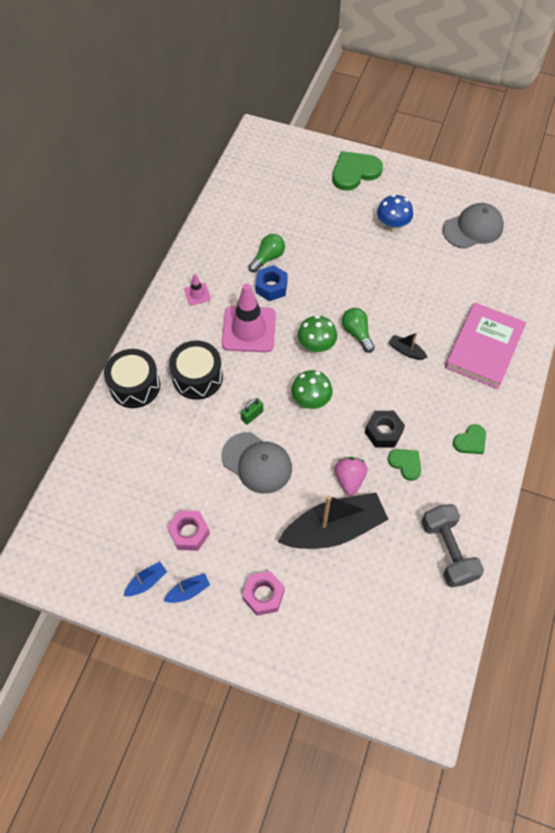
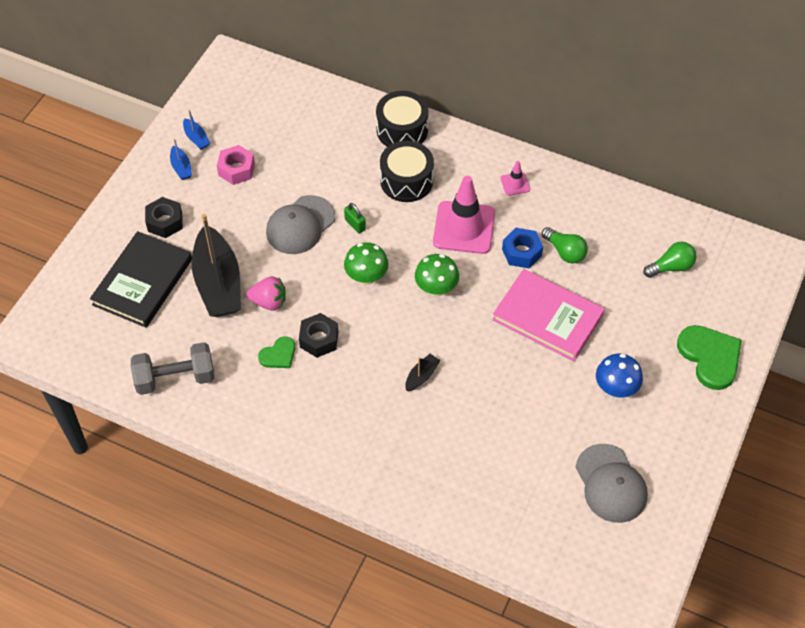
camera: 95 degrees right, 5 degrees down
pink nut [242,571,285,616] -> black nut [145,197,183,238]
green light bulb [342,308,375,353] -> green light bulb moved to [643,242,696,278]
pink book [445,302,526,389] -> pink book moved to [492,269,605,361]
green heart [453,424,486,454] -> none
none -> black book [90,231,192,328]

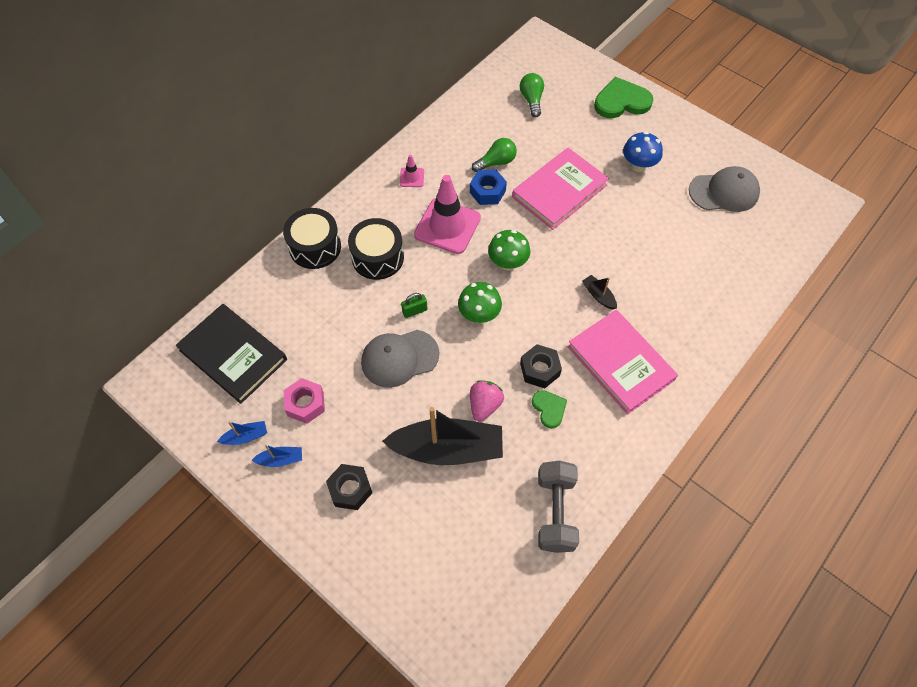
camera: 75 degrees left, 5 degrees up
black book [90,231,192,328] -> black book moved to [176,304,287,404]
grey cap [266,195,336,254] -> grey cap turned 105 degrees clockwise [361,330,439,388]
none -> pink book [568,310,678,415]

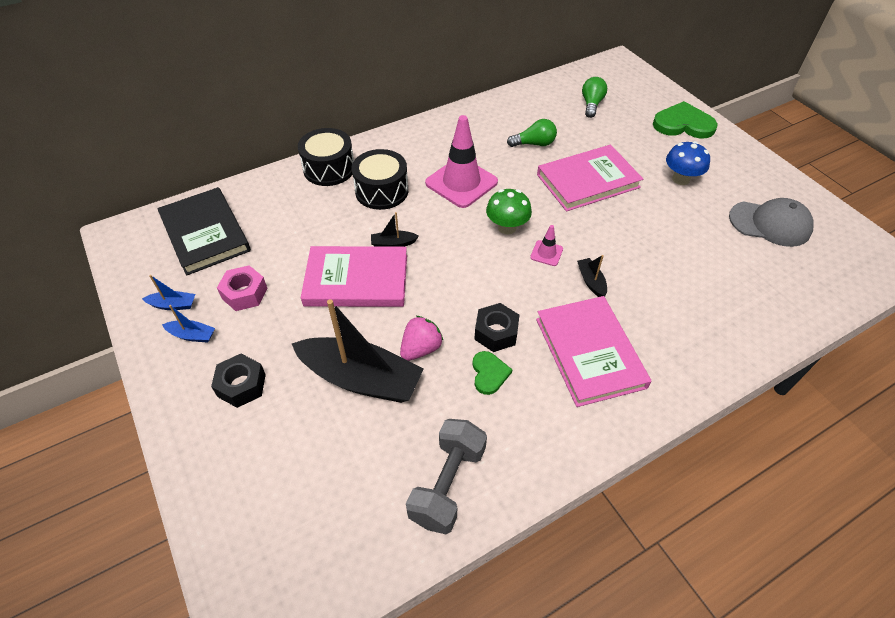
camera: 20 degrees right, 10 degrees down
grey cap [361,330,439,388] -> pink book [301,246,407,307]
pink traffic cone [400,155,424,187] -> pink traffic cone moved to [530,225,563,266]
green padlock [401,293,427,318] -> black boat [371,212,419,247]
green mushroom [458,282,502,323] -> none
blue nut [470,170,507,205] -> none

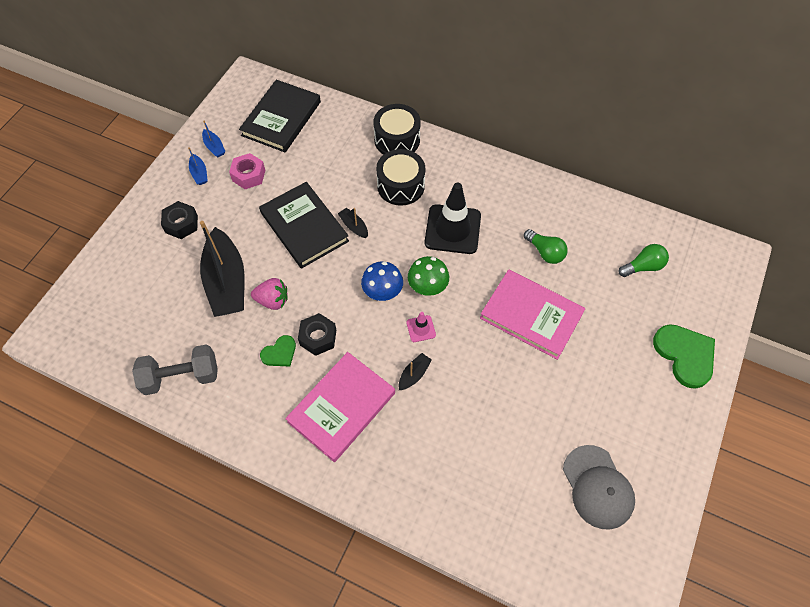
camera: 55 degrees right, 10 degrees up
pink book [301,246,407,307] -> black book [259,182,349,269]
pink traffic cone [425,115,498,208] -> black traffic cone [424,183,481,254]
blue mushroom [666,141,710,185] -> blue mushroom moved to [361,261,403,301]

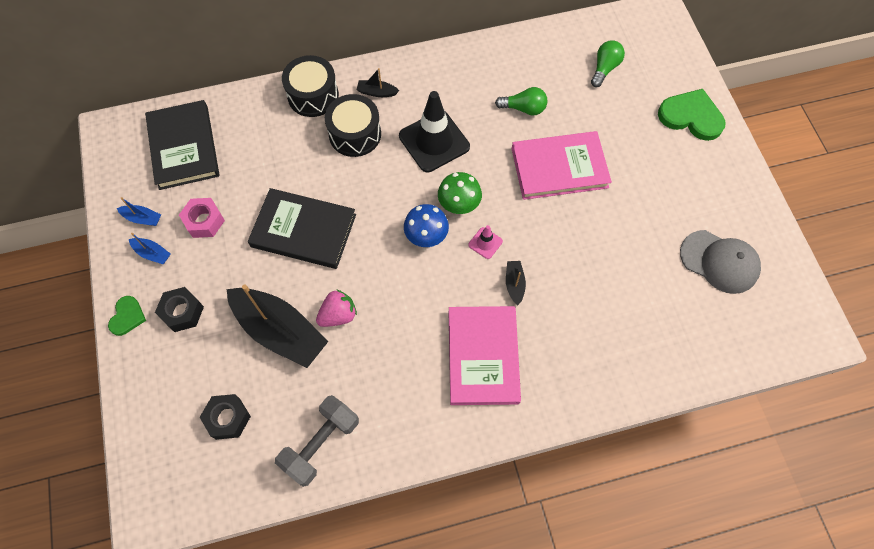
camera: 40 degrees left, 5 degrees up
green heart [260,335,296,366] -> green heart moved to [108,296,146,336]
black nut [298,313,336,356] -> black nut moved to [200,394,251,440]
black boat [338,208,368,238] -> black boat moved to [356,68,399,97]

